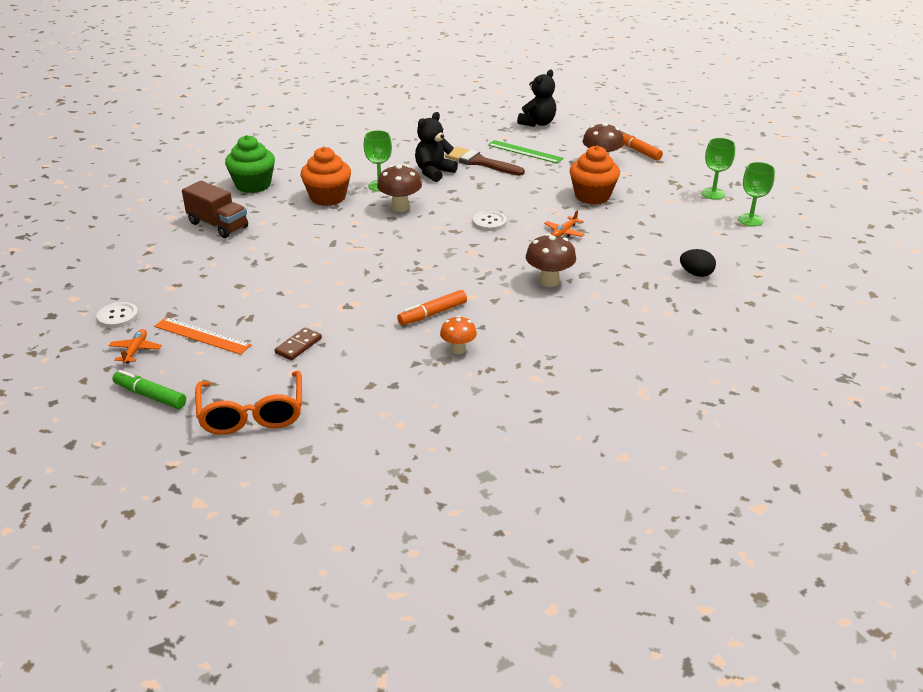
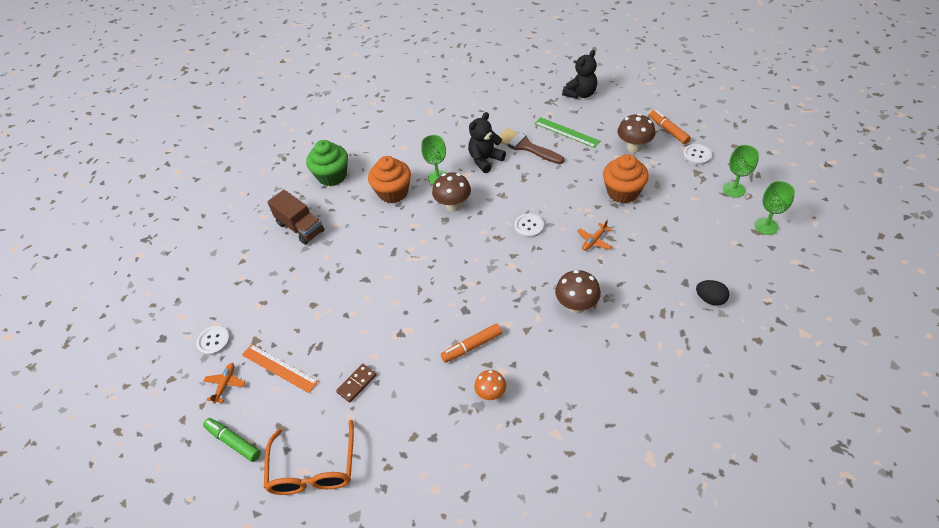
camera: 10 degrees right, 15 degrees up
none -> white button [683,144,712,165]

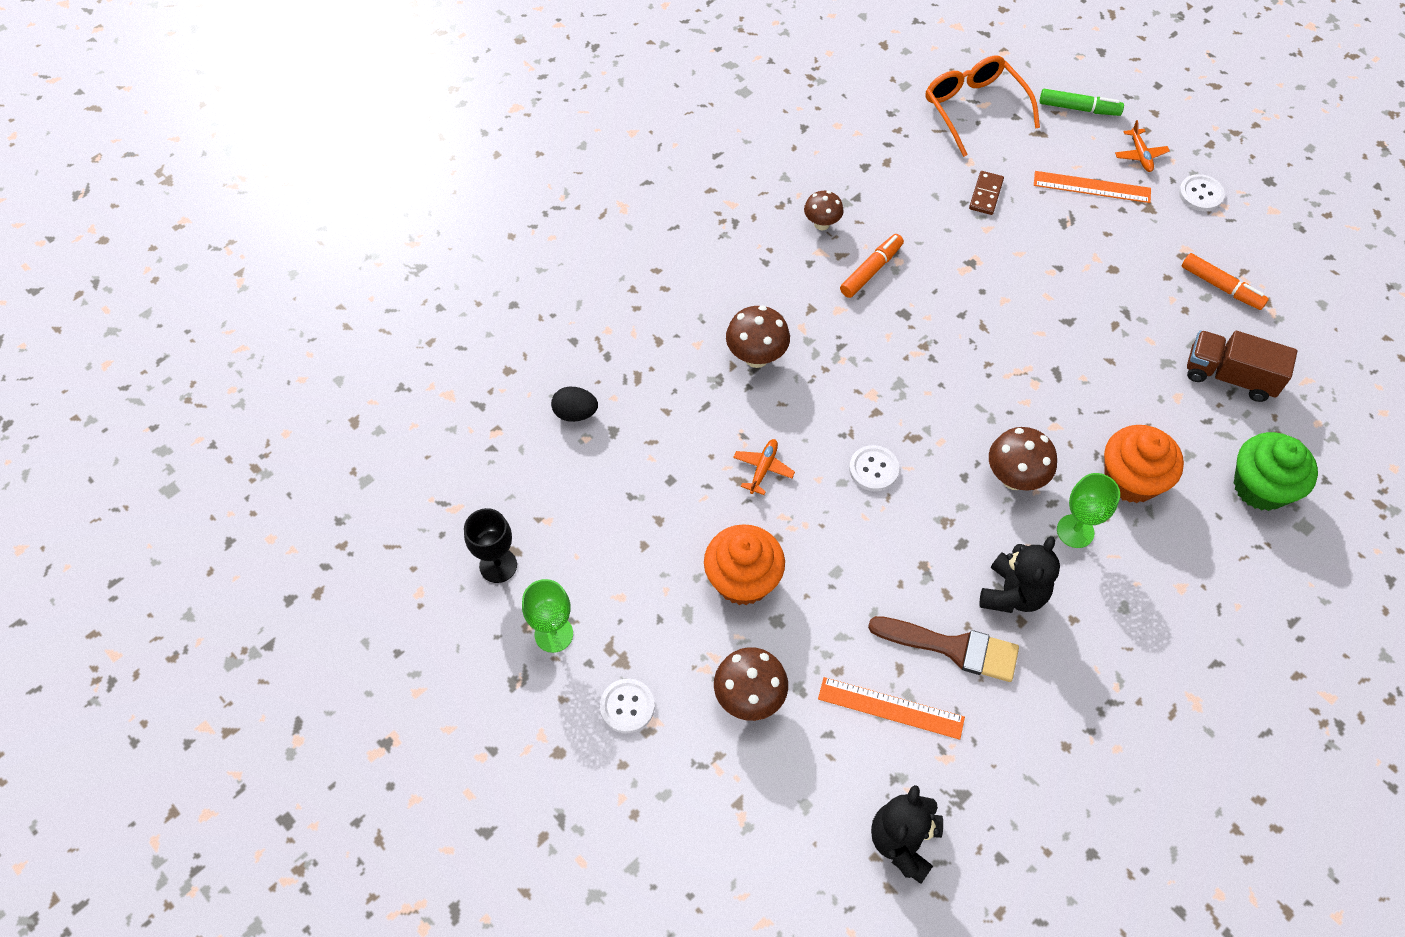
camera: 155 degrees right, 10 degrees up
orange mushroom [474,370,506,400] -> brown mushroom [804,191,844,230]
green ruler [534,117,600,148] -> orange ruler [818,677,965,740]
orange marker [649,110,691,144] -> orange marker moved to [1182,253,1269,310]
green goblet [755,181,795,235] -> black goblet [464,508,517,583]

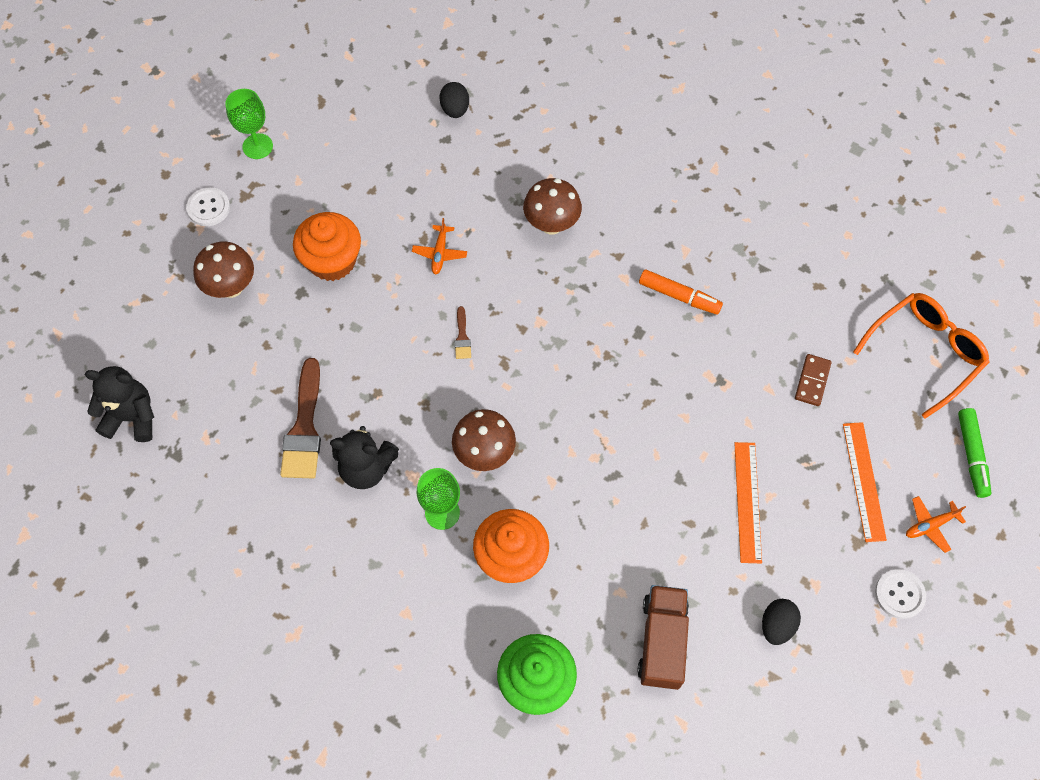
camera: 75 degrees right, 5 degrees up
black goblet [464,508,517,583] -> none
orange plane [733,439,795,495] -> orange plane turned 90 degrees clockwise [412,218,467,275]
brown mushroom [804,191,844,230] -> none
orange ruler [818,677,965,740] -> orange ruler moved to [734,442,762,563]
white button [849,445,899,491] -> brown brush [455,306,471,359]
brown domino [969,171,1004,215] -> brown domino turned 75 degrees counterclockwise [795,354,832,406]
orange marker [1182,253,1269,310] -> black egg [762,599,801,645]

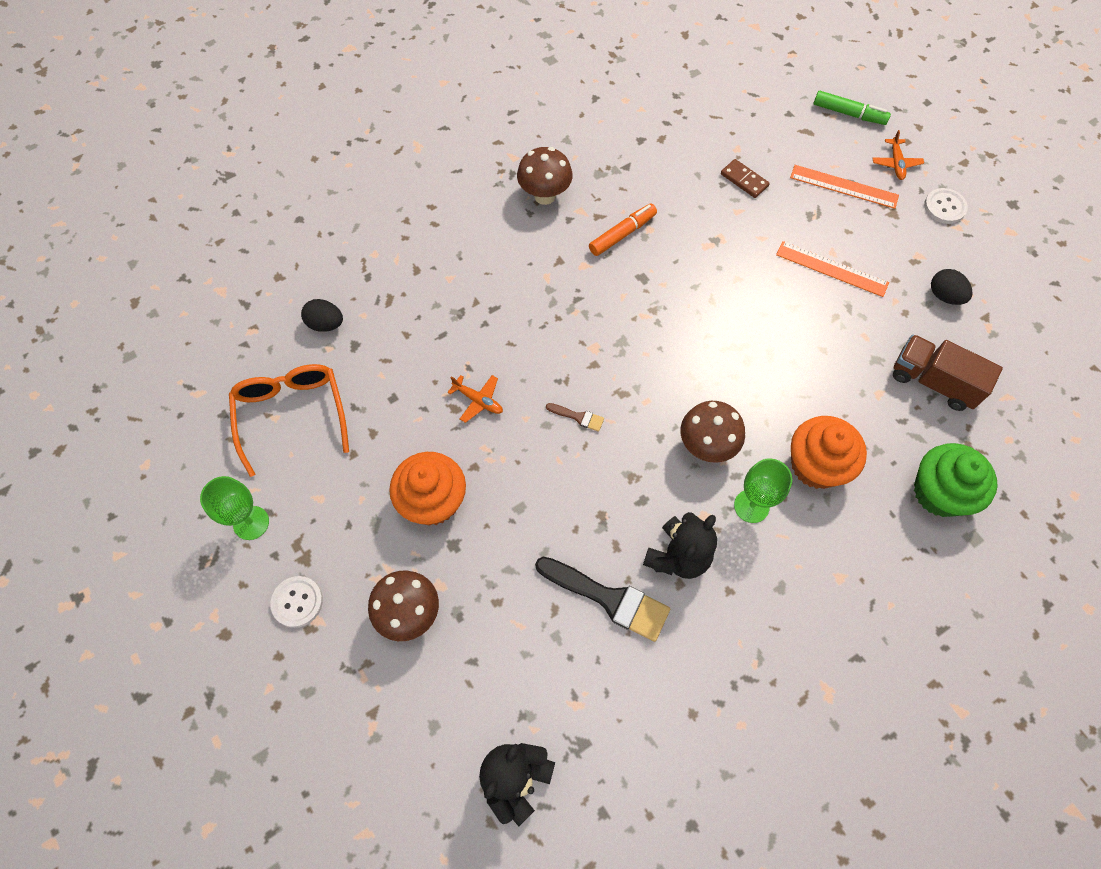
camera: 65 degrees left, 0 degrees up
brown brush [280,358,321,479] -> black brush [535,557,670,642]
brown mushroom [523,178,582,234] -> brown mushroom moved to [517,147,573,205]
orange glasses [853,293,989,419] -> orange glasses moved to [229,364,349,477]

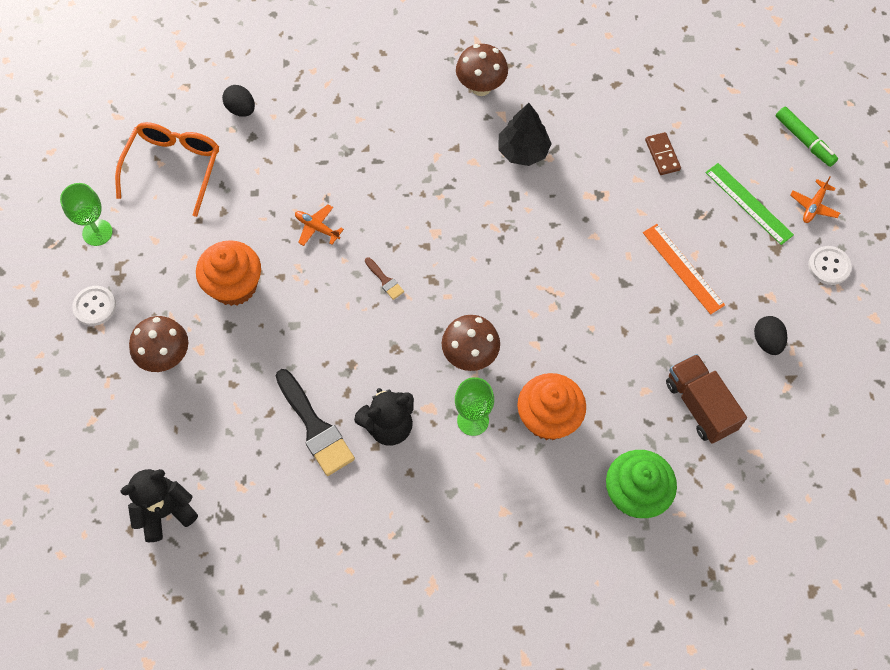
camera: 30 degrees right, 0 degrees up
orange plane [447,375,503,423] -> orange plane turned 150 degrees clockwise [295,205,344,246]
orange marker [589,204,657,256] -> black tree [498,103,552,166]
orange ruler [790,165,899,209] -> green ruler [705,163,794,245]

